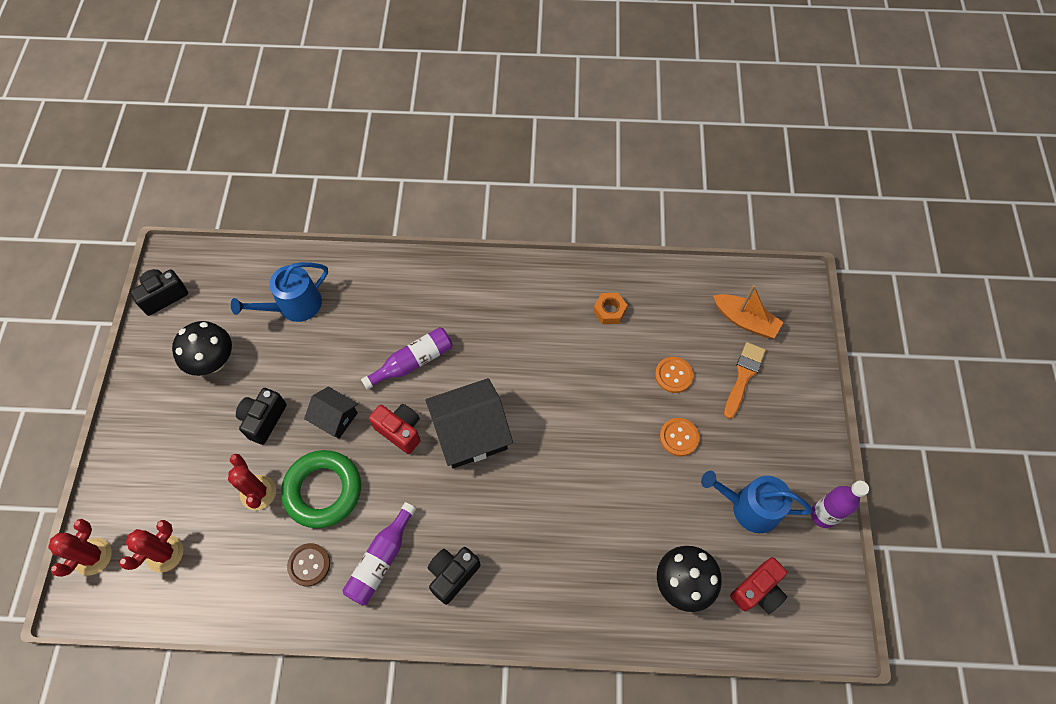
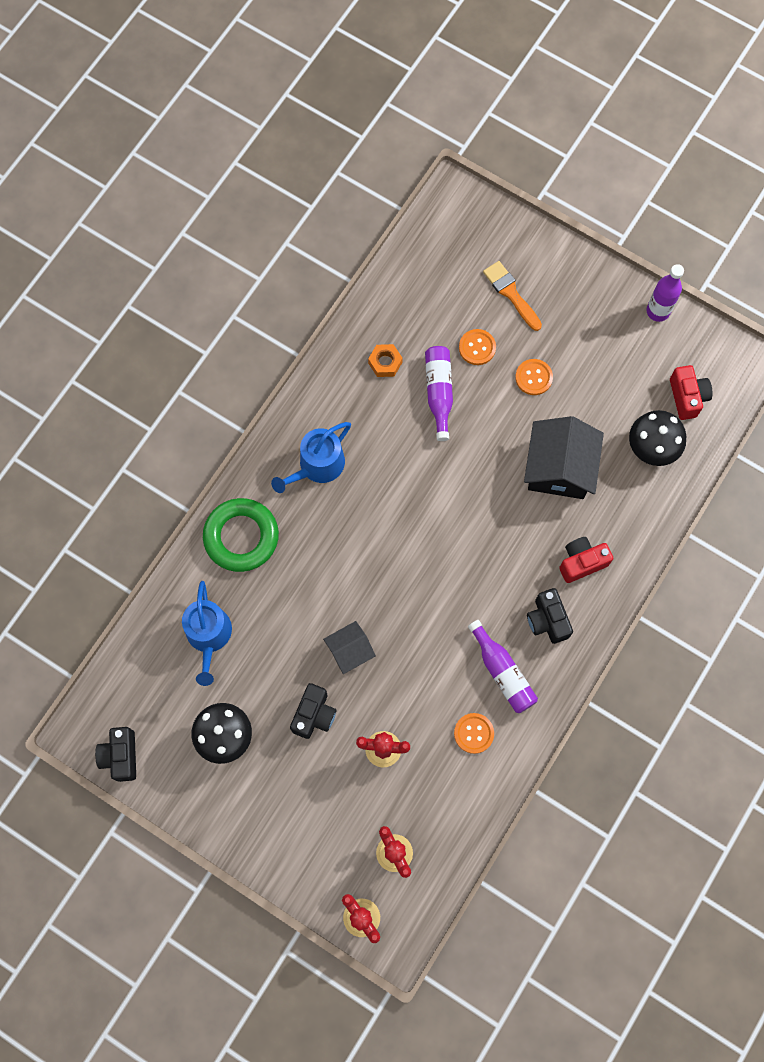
camera: 60 degrees left, 10 degrees up
black camera [236,388,287,445] -> black camera turned 120 degrees counterclockwise [290,683,336,739]
green ring [281,450,361,528] -> green ring moved to [203,498,279,572]
brown button [287,543,330,587] -> orange button [454,713,494,754]
purple bottle [361,327,453,390] -> purple bottle moved to [425,346,453,441]
red camera [369,404,420,454] -> red camera moved to [559,537,614,583]
black house [425,378,513,468] -> black house moved to [524,416,604,499]
blue watering can [701,471,813,533] -> blue watering can moved to [271,422,351,493]
orange boat [713,285,784,338] -> none

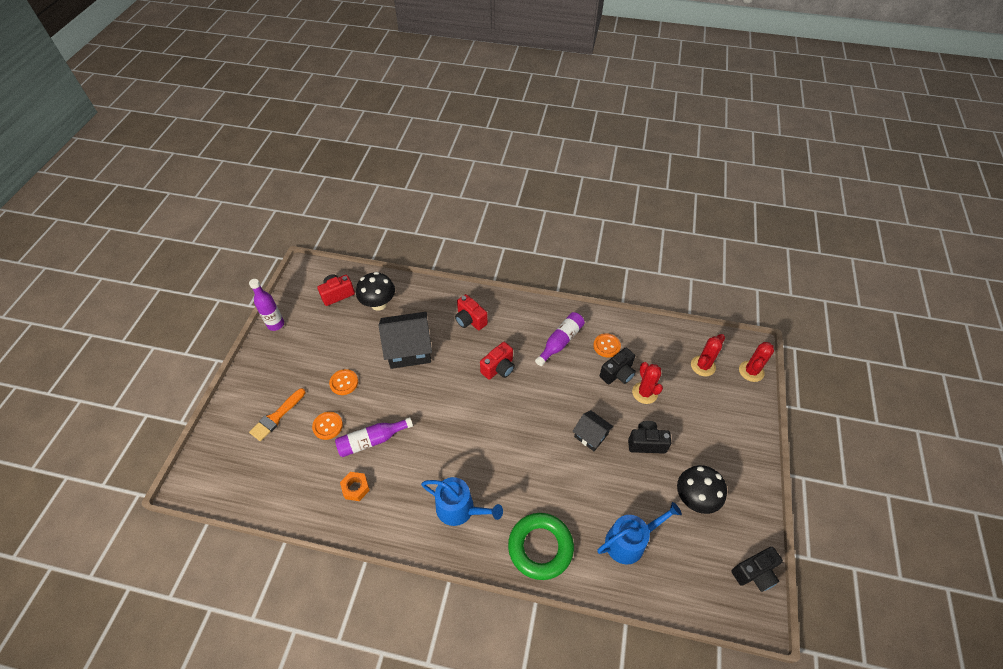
camera: 110 degrees left, 20 degrees down
black camera [527,588,573,644] -> black camera moved to [600,348,636,384]
none -> red camera [480,342,515,380]

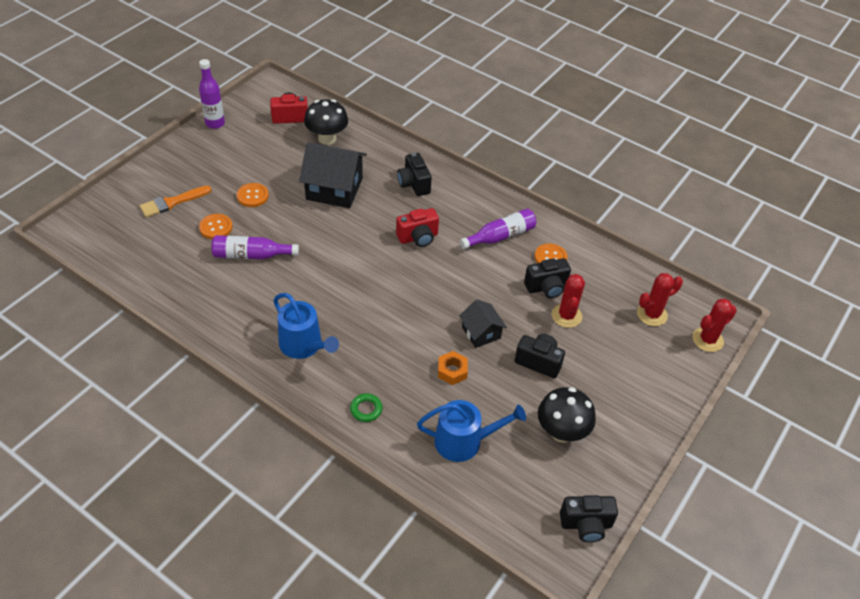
camera: 20 degrees right, 5 degrees down
orange nut [340,472,370,501] -> orange nut moved to [438,351,468,385]
red camera [455,294,488,330] -> black camera [397,152,432,196]
green ring [508,513,574,580] -> green ring [350,393,383,422], size x0.43

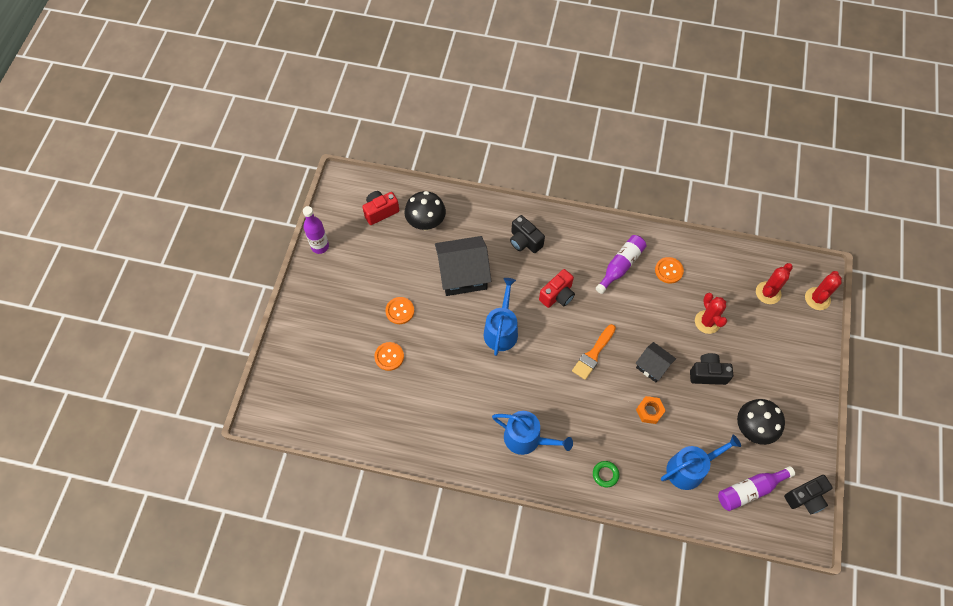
camera: 20 degrees left, 15 degrees up
orange brush [140,186,211,218] -> orange brush moved to [572,324,616,380]
purple bottle [212,235,299,259] -> purple bottle moved to [718,466,795,511]
black camera [524,258,571,298] -> none
none -> blue watering can [484,278,518,356]

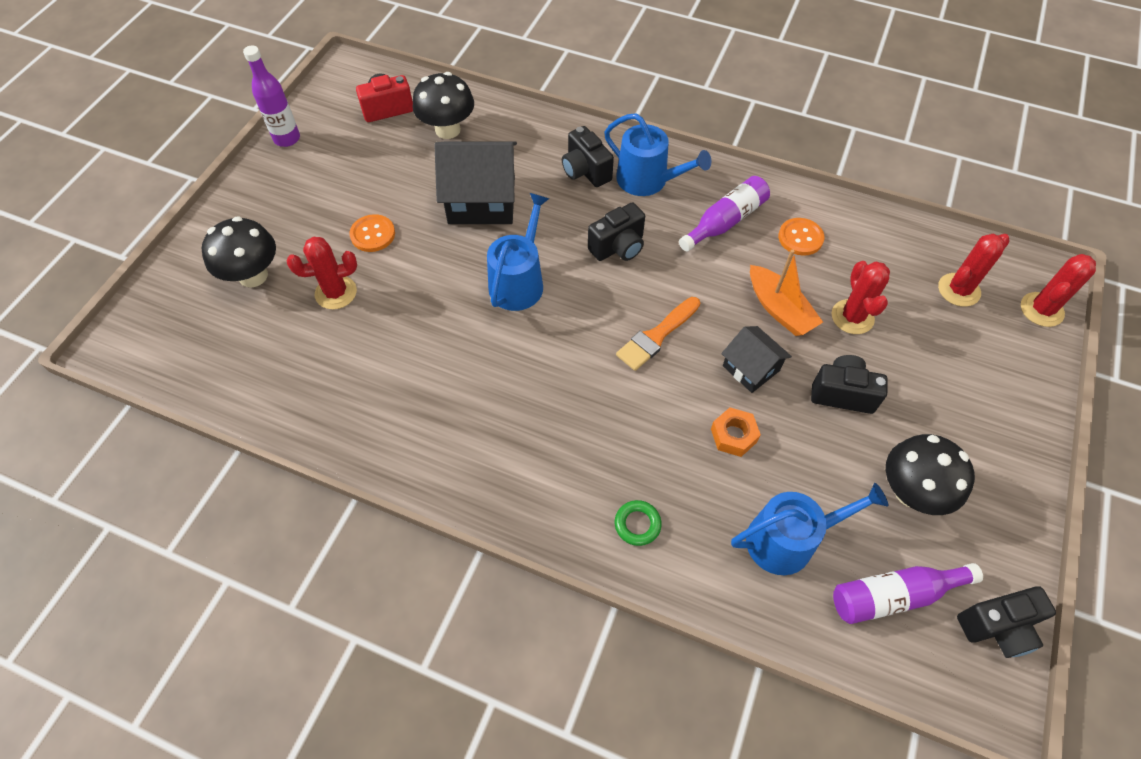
camera: 10 degrees right, 5 degrees down
orange button [374,342,404,371] -> red cactus [287,237,357,309]
blue watering can [492,411,573,455] -> blue watering can moved to [604,113,711,196]
red camera [539,269,575,308] -> black camera [588,202,645,261]
none -> black mushroom [202,216,276,288]
none -> orange boat [750,249,823,336]

